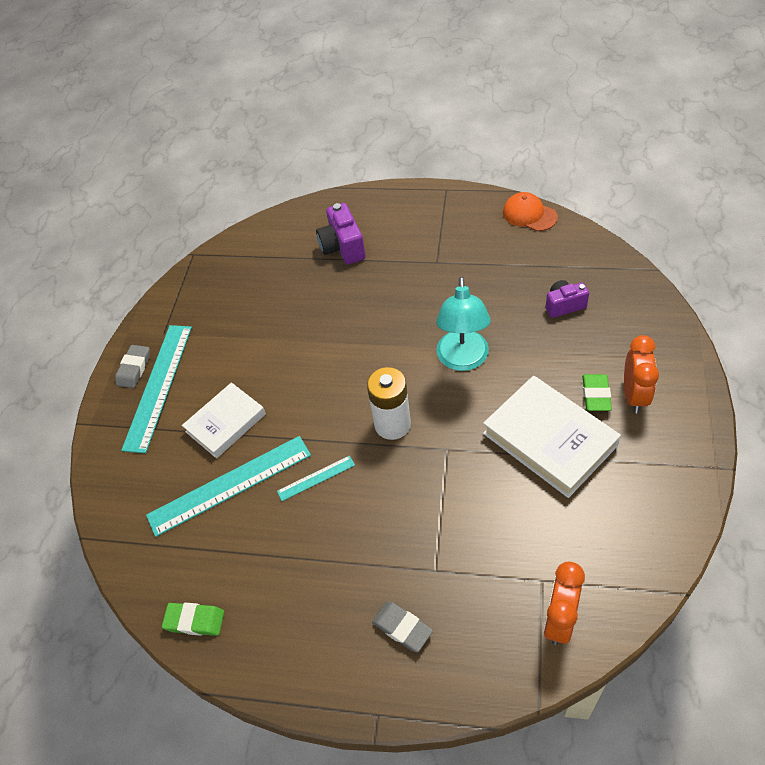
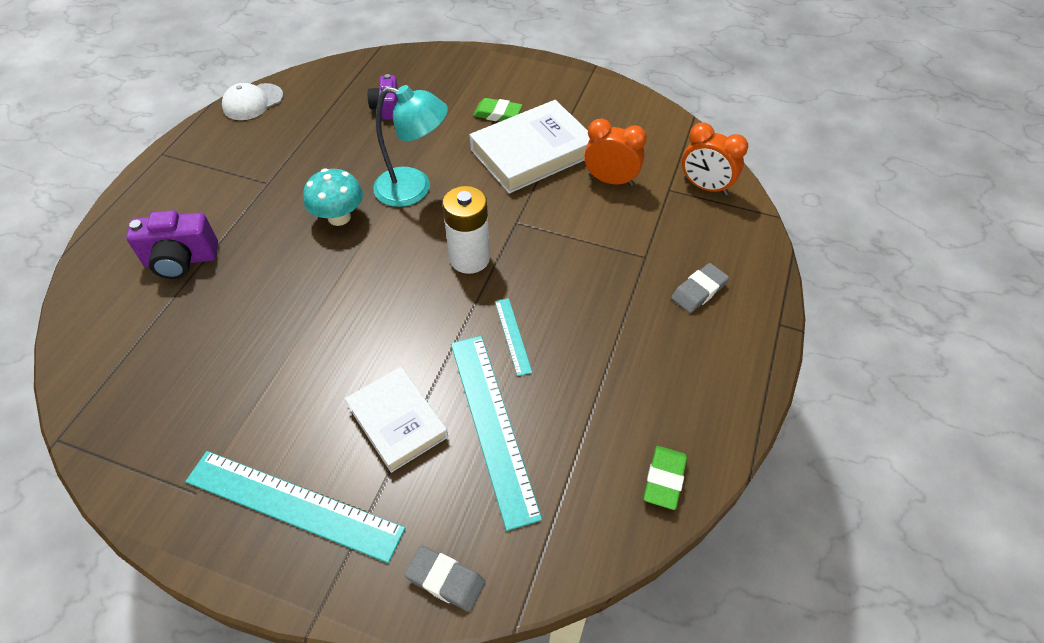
camera: 85 degrees left, 0 degrees up
grey eraser [115,345,150,388] -> grey eraser moved to [404,546,485,612]
orange cap [503,192,558,231] -> white cap [222,83,283,120]
orange clock [624,335,659,413] -> orange clock moved to [584,118,647,186]
none -> turquoise mushroom [303,168,363,226]

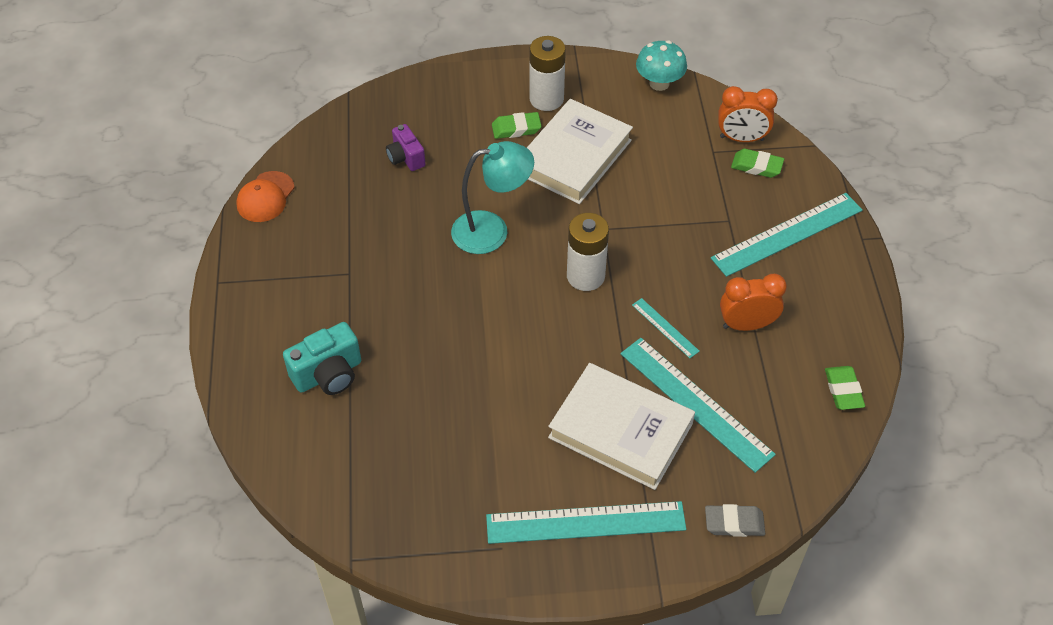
camera: 25 degrees left, 0 degrees up
purple camera [126,210,218,279] -> turquoise camera [283,322,361,395]
white cap [222,83,283,120] -> orange cap [236,171,295,222]
turquoise mushroom [303,168,363,226] -> turquoise mushroom moved to [636,40,687,91]
white book [345,367,448,473] -> white book [548,363,695,490], size x1.53
orange clock [584,118,647,186] -> orange clock moved to [720,274,787,331]
grey eraser [671,263,729,313] -> turquoise ruler [711,193,863,277]
none -> white battery [529,36,566,111]
none -> green eraser [731,149,784,178]

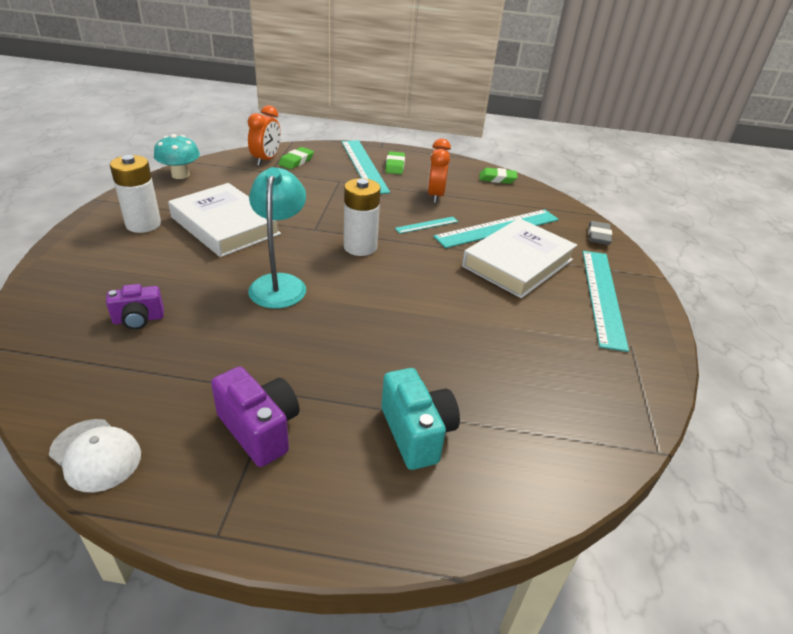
camera: 80 degrees left, 15 degrees down
orange cap [236,171,295,222] -> white cap [49,419,141,492]
green eraser [492,112,542,139] -> green eraser moved to [385,151,405,174]
none -> purple camera [211,366,300,467]

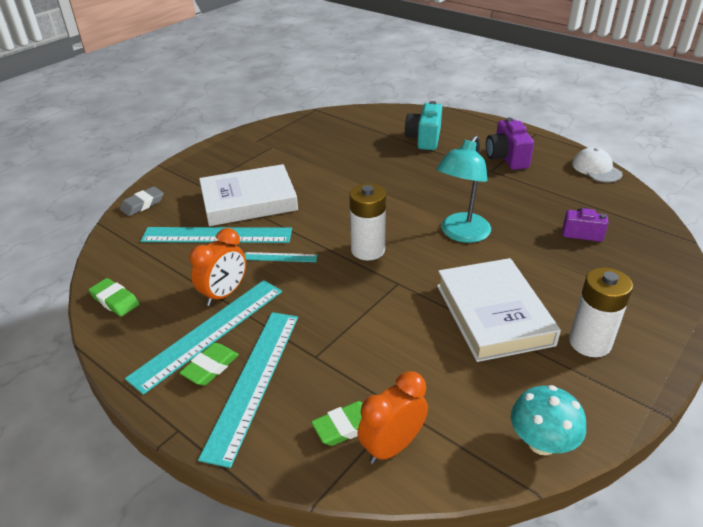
camera: 145 degrees left, 0 degrees up
turquoise ruler [583,251,629,352] -> turquoise ruler moved to [125,280,282,395]

